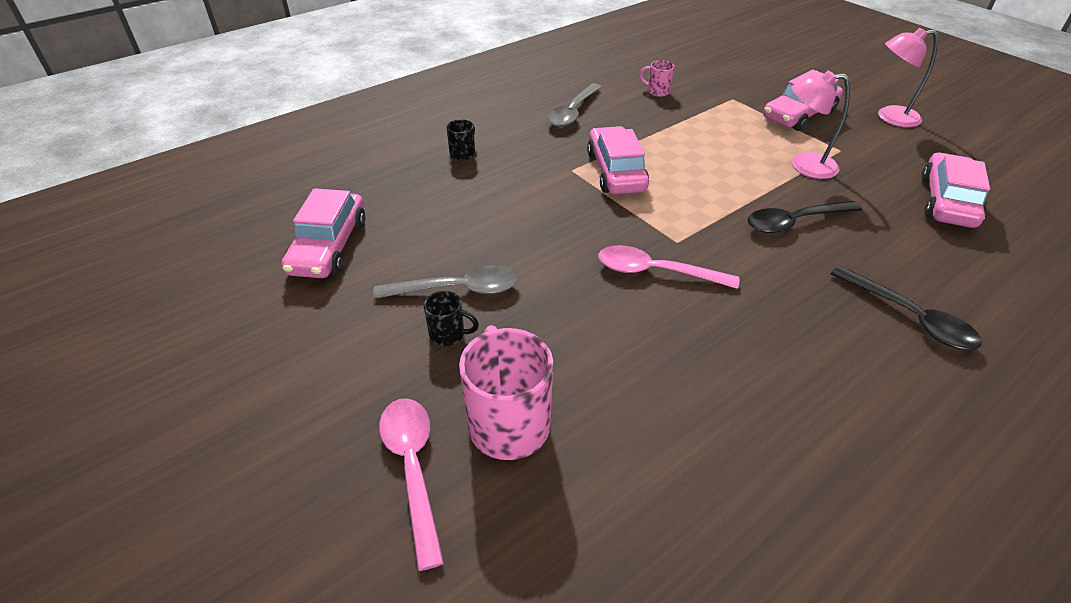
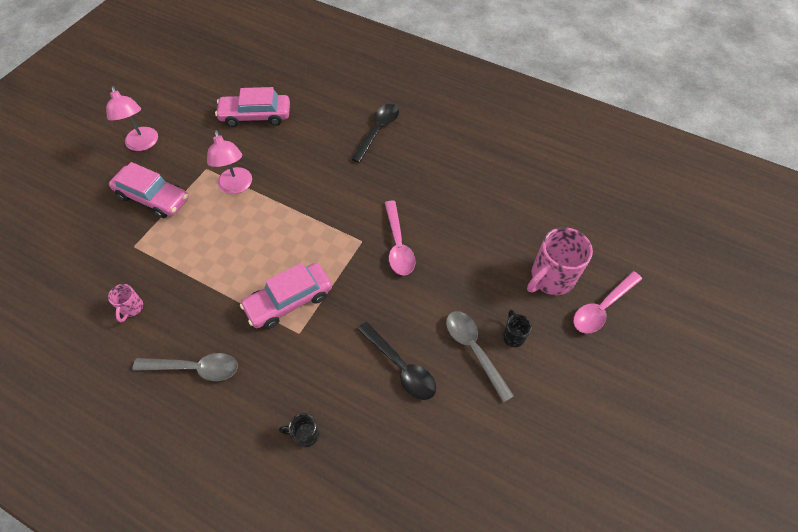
camera: 115 degrees left, 15 degrees up
pink car [281,188,365,278] -> none
black spoon [748,201,862,233] -> black spoon moved to [357,322,436,400]

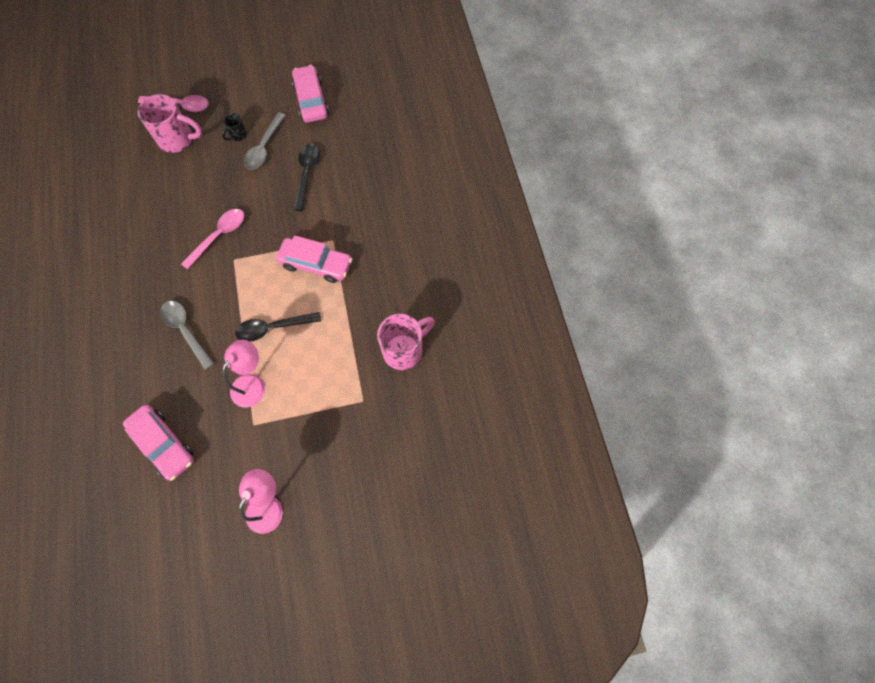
camera: 130 degrees left, 10 degrees up
pink mug [108,284,143,322] -> pink mug [377,314,435,370], size x2.05
pink car [109,162,189,218] -> pink car moved to [292,65,329,123]
grey spoon [132,353,238,381] -> grey spoon moved to [160,301,214,370]
black mug [279,413,319,447] -> none
black spoon [351,104,399,163] -> black spoon moved to [235,312,321,342]

